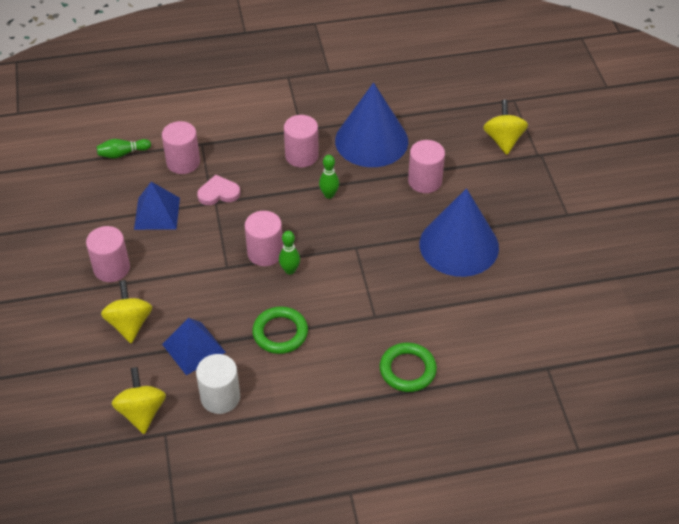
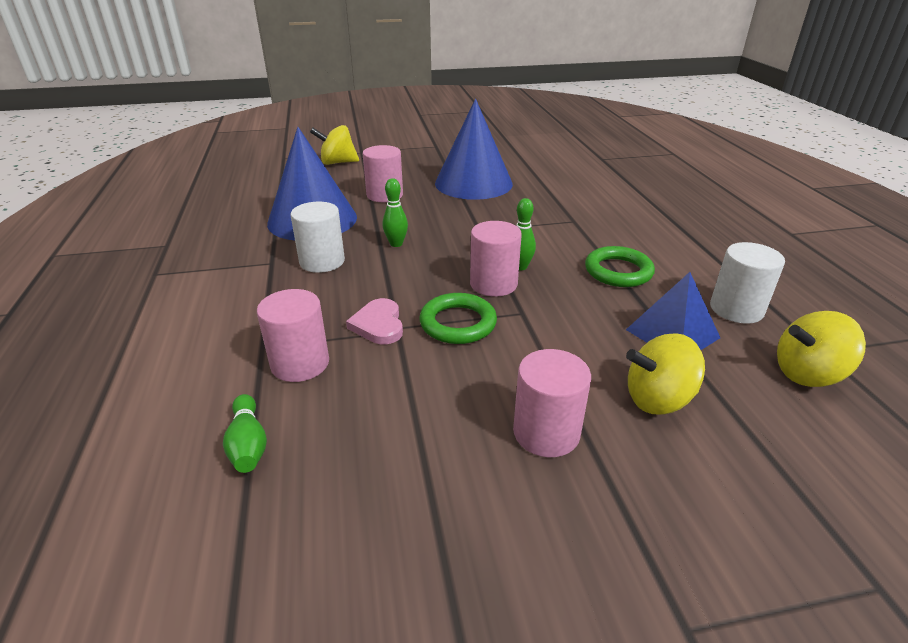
camera: 90 degrees left, 15 degrees down
blue pyramid [134,182,180,230] -> none
pink cylinder [284,115,319,167] -> white cylinder [291,202,345,273]
green ring [380,342,437,392] -> green ring moved to [420,293,497,344]

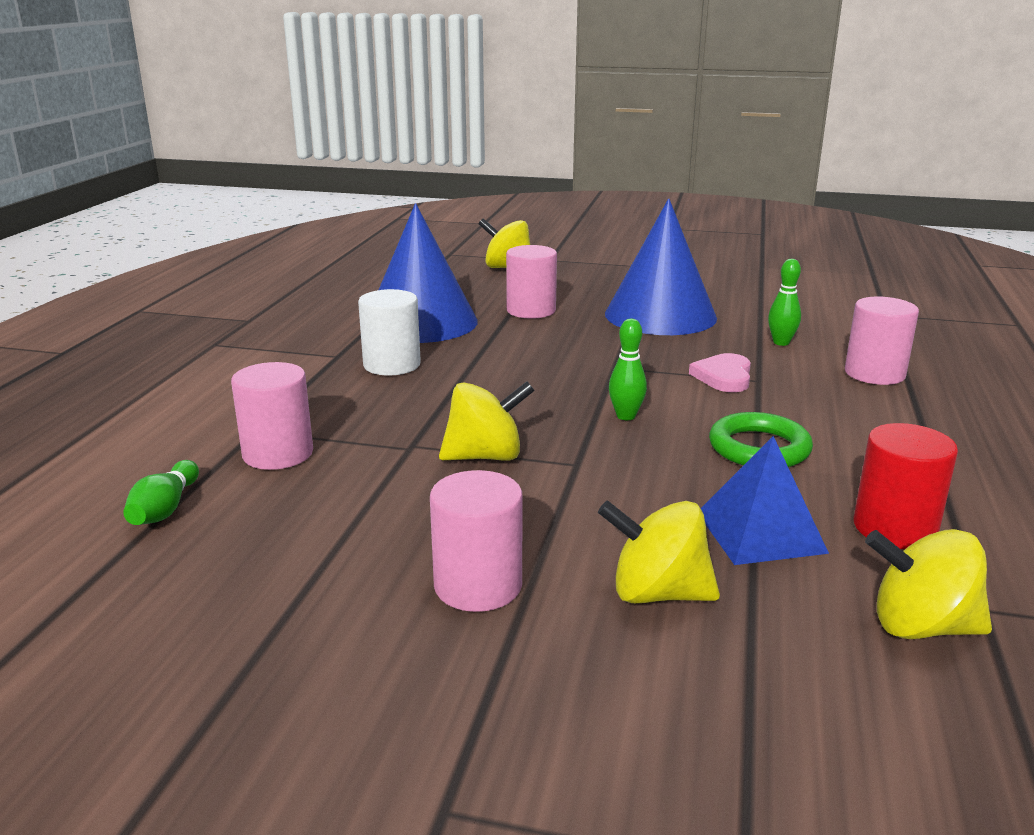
camera: 25 degrees right, 10 degrees down
pink heart [346,298,403,344] -> pink heart moved to [689,353,751,392]
green bowling pin [382,178,408,247] -> green bowling pin moved to [768,259,801,346]
green ring [420,293,497,344] -> yellow spinning top [439,381,535,460]
pink cylinder [470,221,522,297] -> pink cylinder moved to [845,297,919,385]
white cylinder [710,242,785,324] -> red cylinder [854,423,958,549]

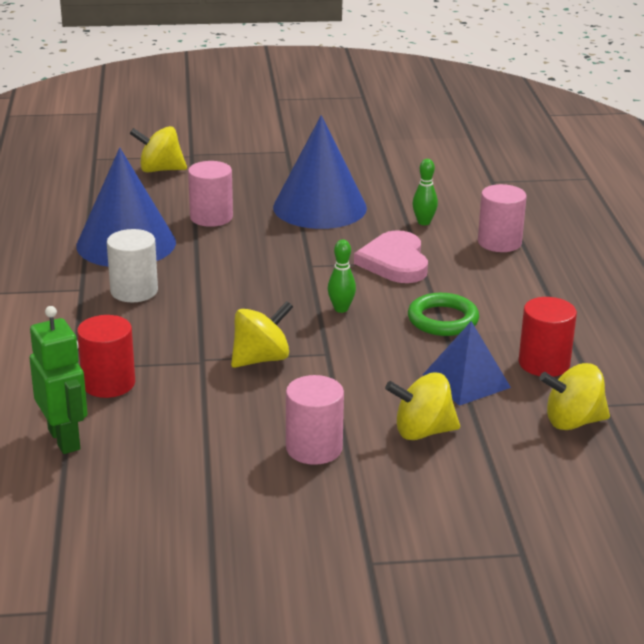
camera: 20 degrees left, 5 degrees up
green bowling pin [123,460,199,525] -> green robot [30,306,88,454]
pink cylinder [231,362,313,470] -> red cylinder [77,315,135,398]
pink heart [689,353,751,392] -> pink heart [354,230,428,283], size x1.53

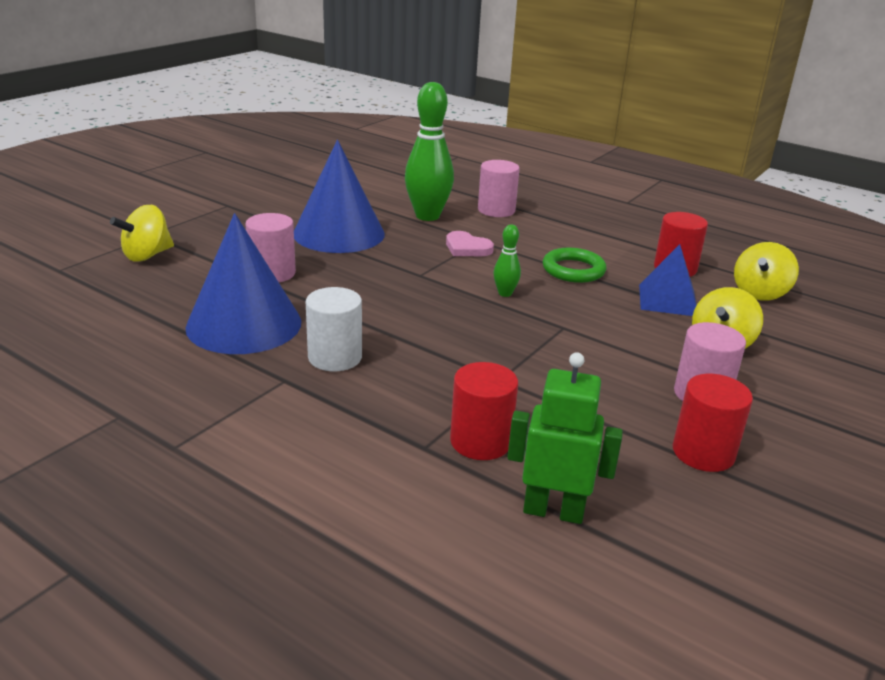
camera: 50 degrees left, 0 degrees up
yellow spinning top [231,301,293,368] -> none
pink heart [354,230,428,283] -> pink heart [446,231,494,256], size x0.65
green bowling pin [412,159,438,225] -> green bowling pin [405,82,454,221], size x2.13
none -> red cylinder [673,374,753,472]

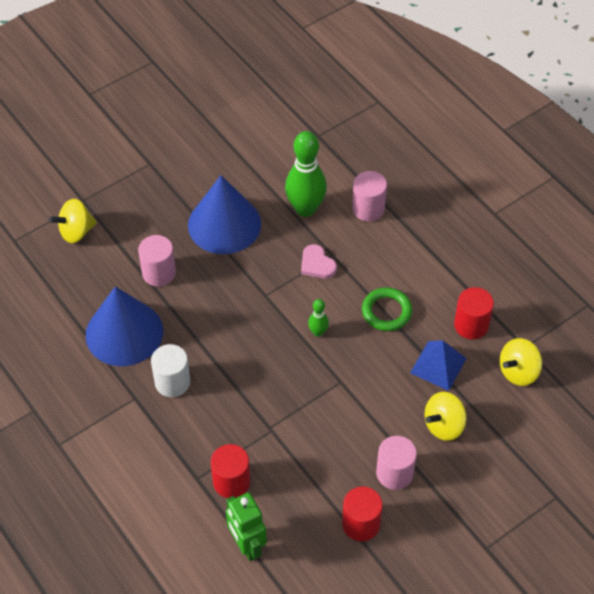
camera: 20 degrees right, 25 degrees up
green robot [507,352,623,524] -> green robot turned 150 degrees counterclockwise [226,492,267,561]

